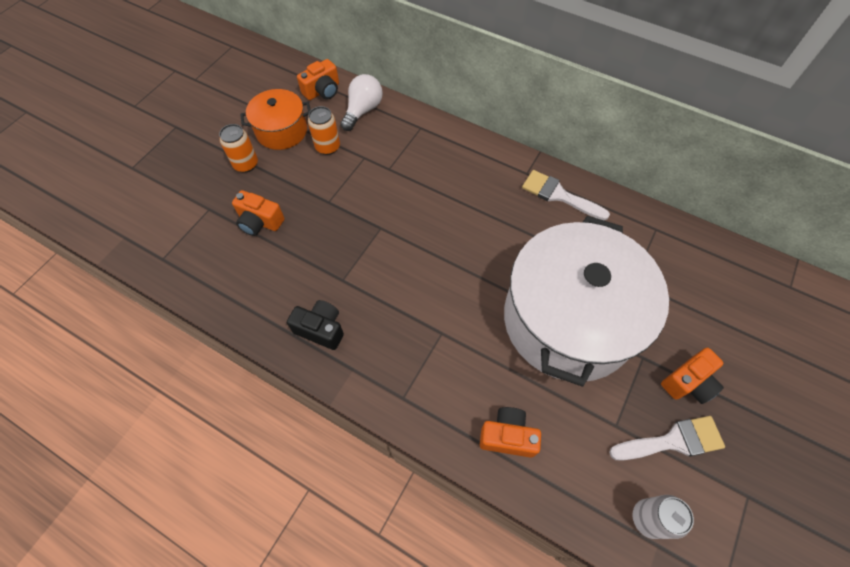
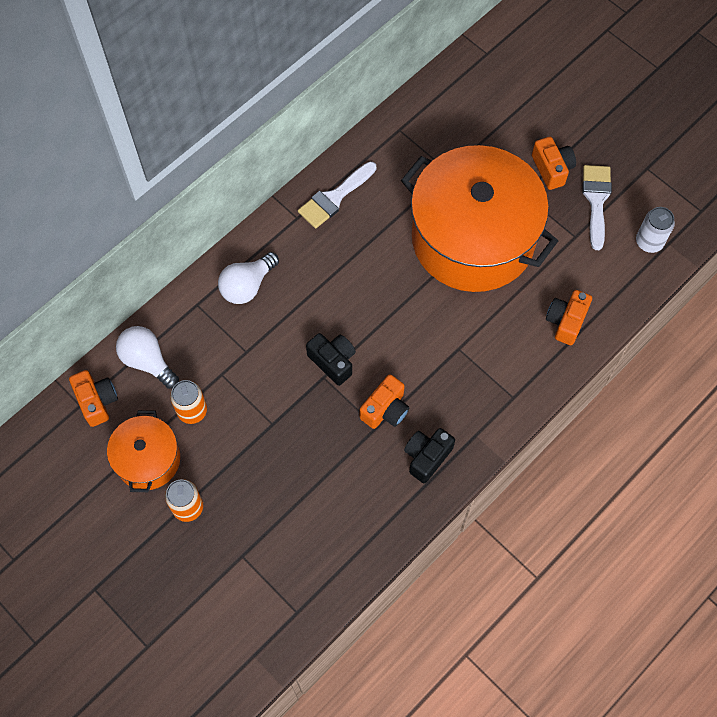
camera: 75 degrees left, 5 degrees up
orange camera [232,190,284,236] -> orange camera moved to [360,374,409,429]
white pot [504,216,669,387] -> orange pot [401,145,558,292]
none -> white light bulb [218,252,279,304]
none -> black camera [306,333,356,386]

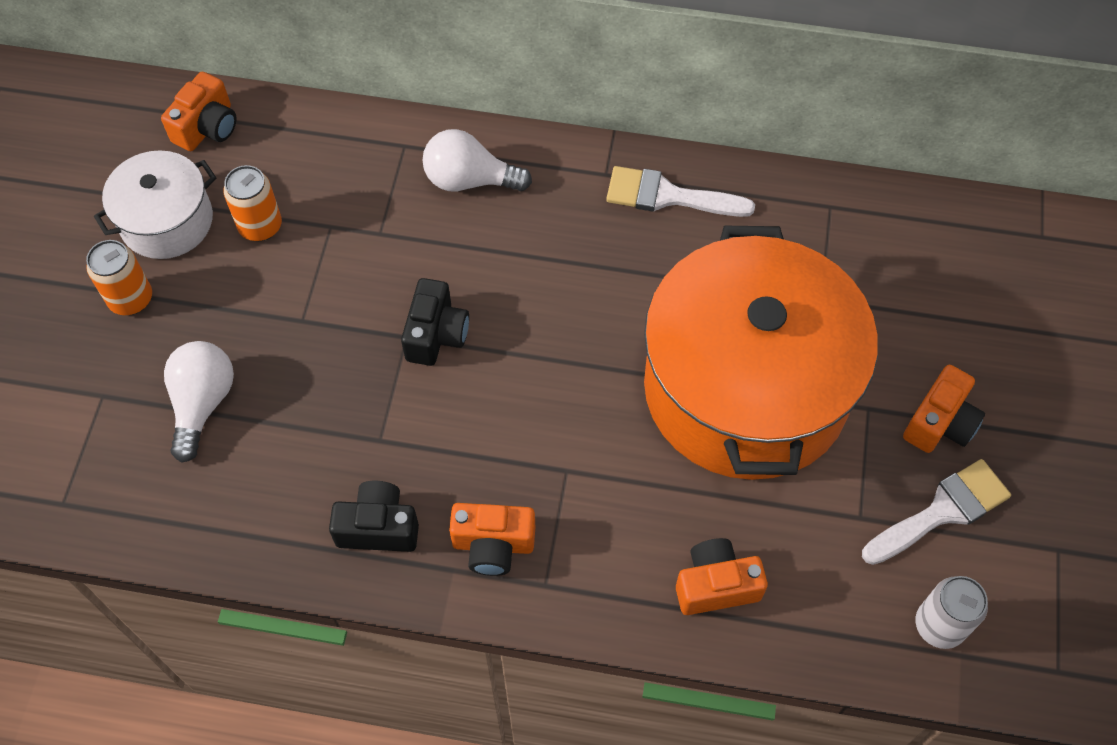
camera: 55 degrees right, 5 degrees down
orange pot [107,410,180,492] -> white pot [94,150,216,259]
white light bulb [116,326,179,389] -> white light bulb moved to [164,341,234,463]
orange camera [360,374,409,429] -> orange camera moved to [449,503,535,576]

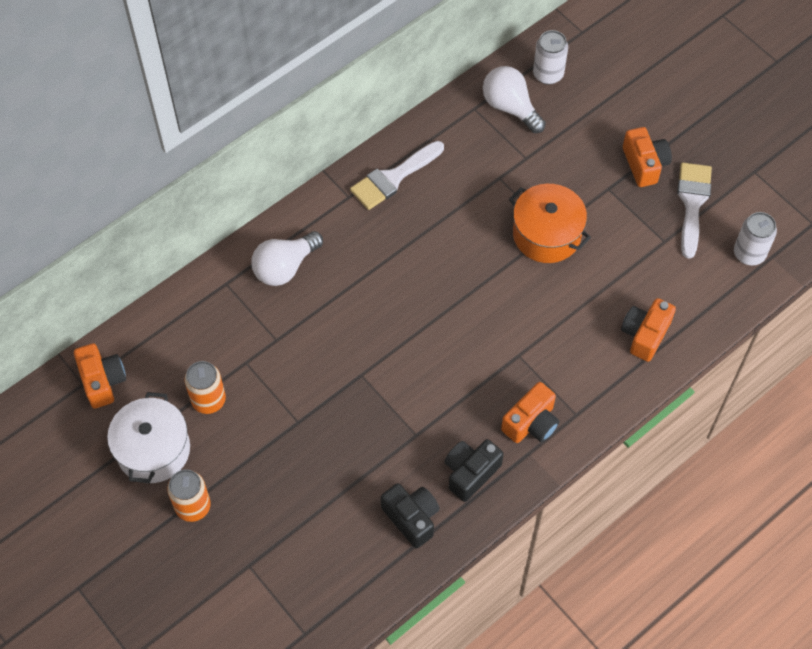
camera: 50 degrees left, 0 degrees up
white light bulb [164,341,234,463] -> white light bulb moved to [483,66,546,133]
black camera [401,278,469,366] -> black camera moved to [381,483,440,548]
orange pot [644,226,878,480] -> orange pot [509,184,591,263], size x0.49
none -> white can [533,30,568,85]

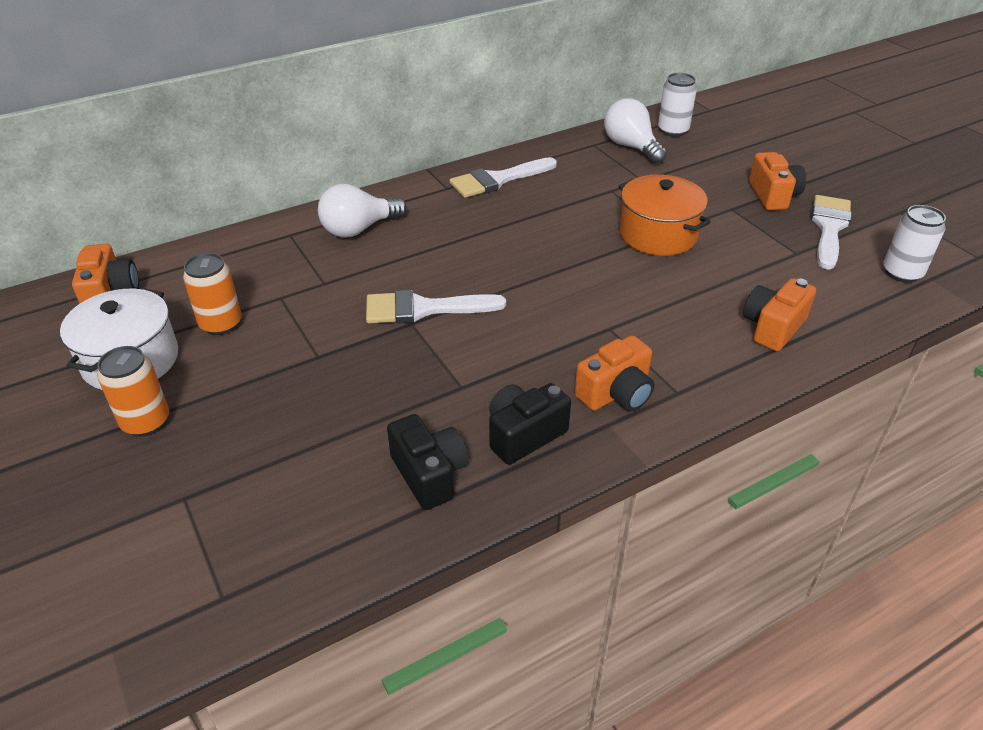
camera: 10 degrees right, 20 degrees down
none -> white brush [366,290,506,323]

